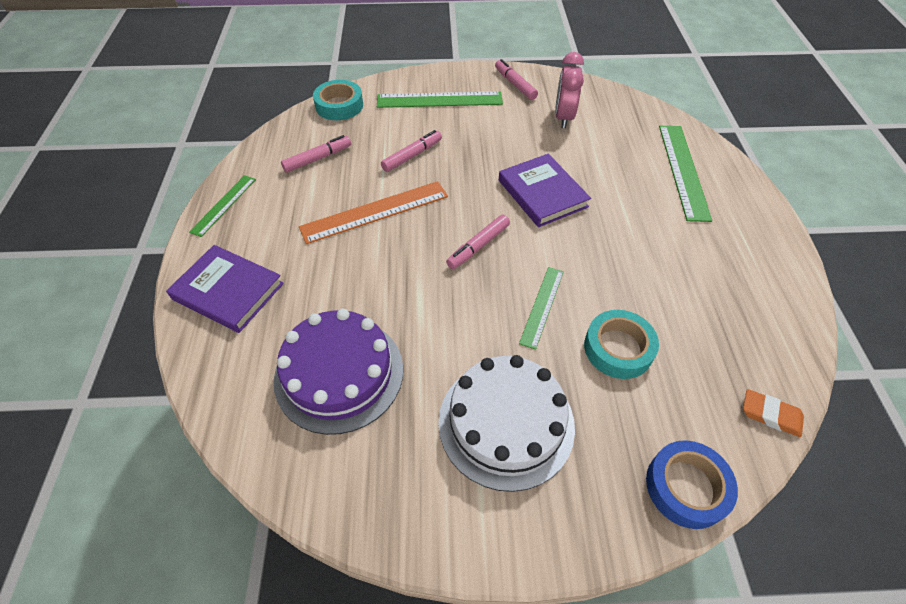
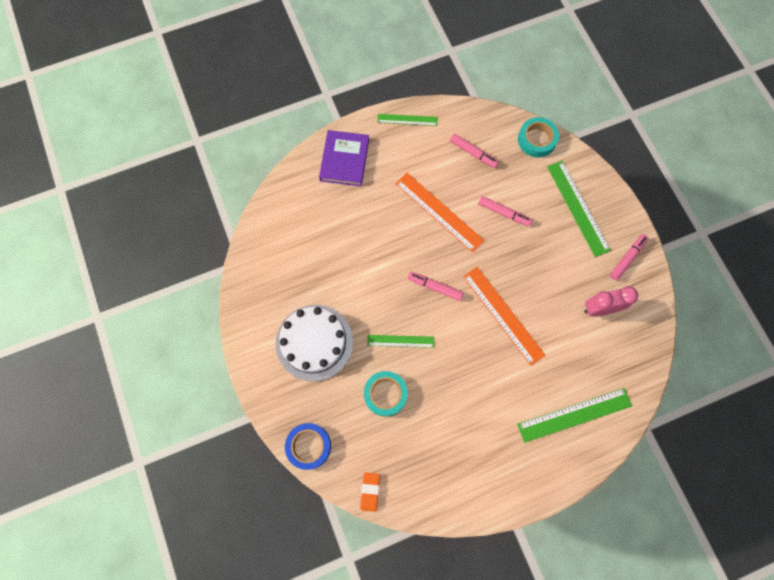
camera: 70 degrees right, 20 degrees up
purple cake [274,309,403,435] -> none
purple book [499,154,591,227] -> orange ruler [463,267,545,366]

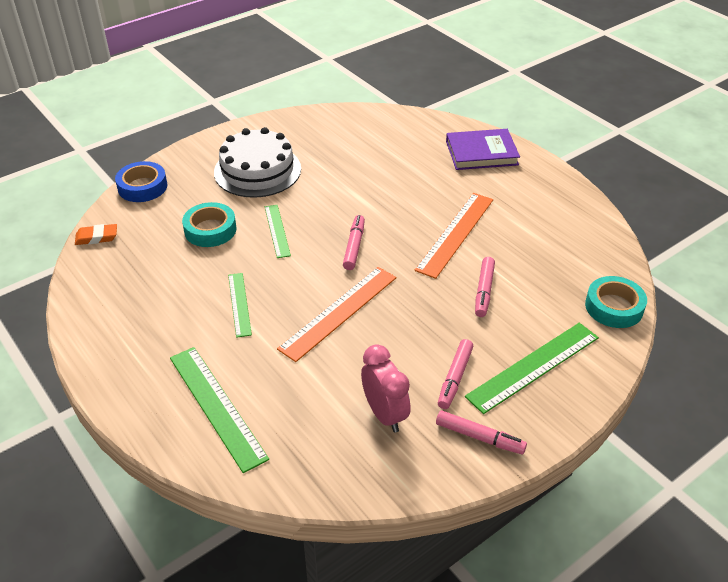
camera: 75 degrees right, 30 degrees down
green ruler [377,114,438,126] -> green ruler moved to [228,273,252,338]
pink marker [450,134,499,168] -> pink marker moved to [438,339,474,409]

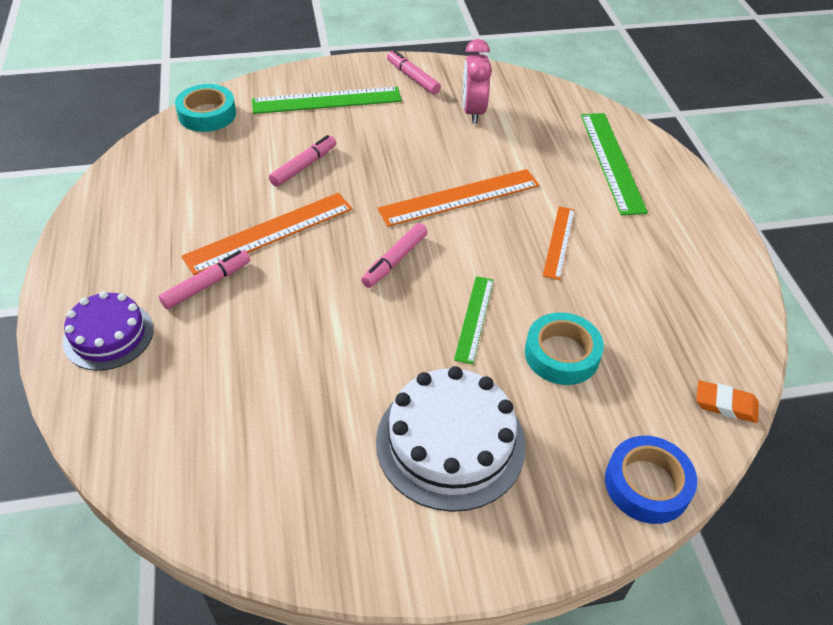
camera: 155 degrees left, 5 degrees up
green ruler [228,273,252,338] -> orange ruler [543,206,575,280]
pink marker [438,339,474,409] -> pink marker moved to [159,250,250,309]
purple book [446,129,520,170] -> purple cake [63,291,154,371]

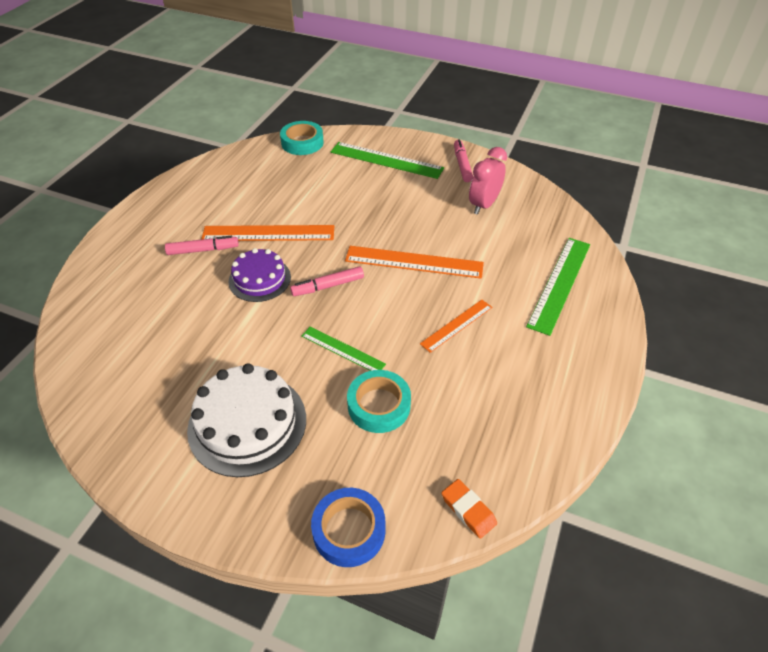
camera: 35 degrees right, 0 degrees up
purple cake [63,291,154,371] -> purple cake moved to [229,248,291,302]
pink marker [269,135,336,187] -> none
green ruler [454,276,494,364] -> green ruler turned 75 degrees clockwise [301,327,386,371]

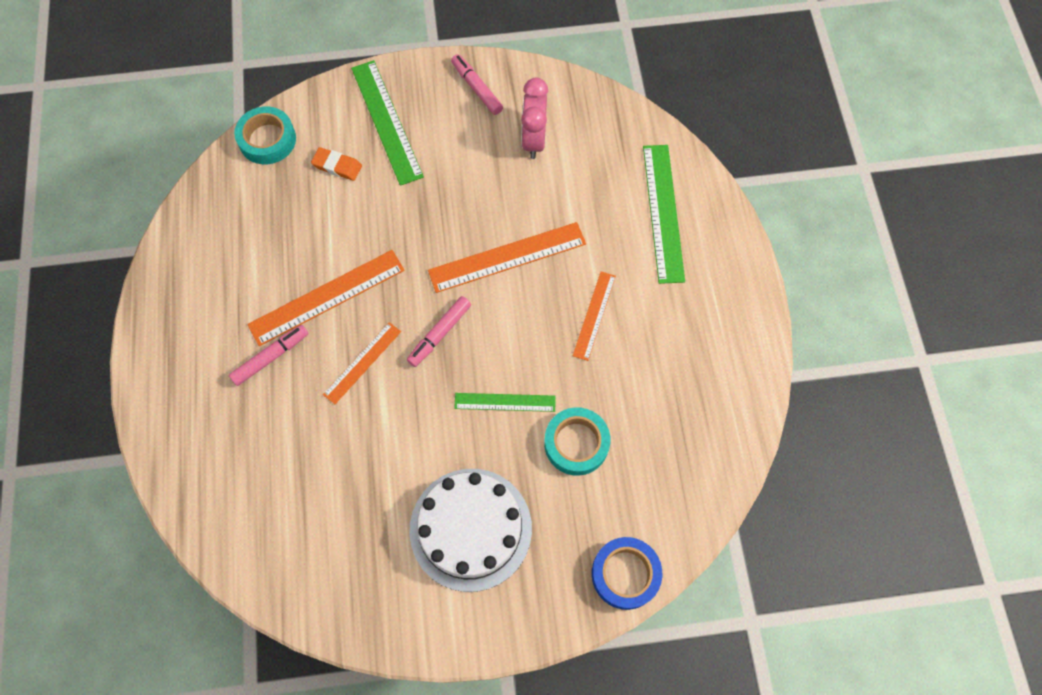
camera: 30 degrees left, 20 degrees up
purple cake [229,248,291,302] -> orange ruler [323,322,401,404]
green ruler [331,142,444,179] -> green ruler turned 75 degrees clockwise [351,60,424,186]
orange eraser [441,479,497,539] -> orange eraser moved to [311,147,362,181]

